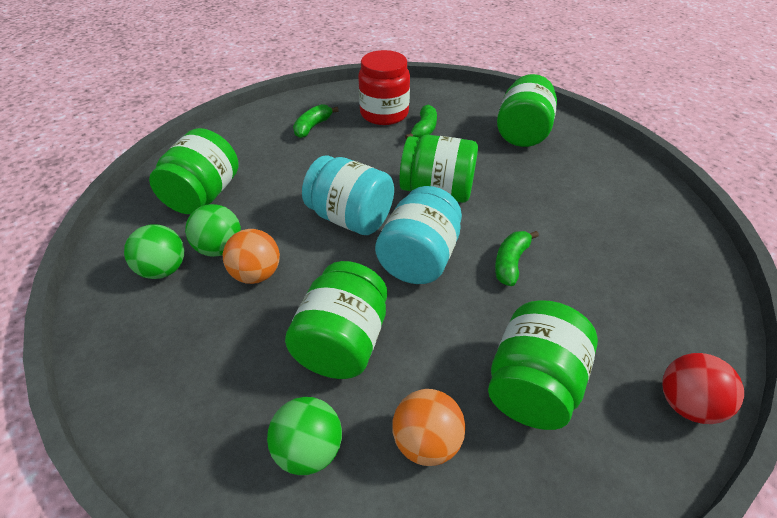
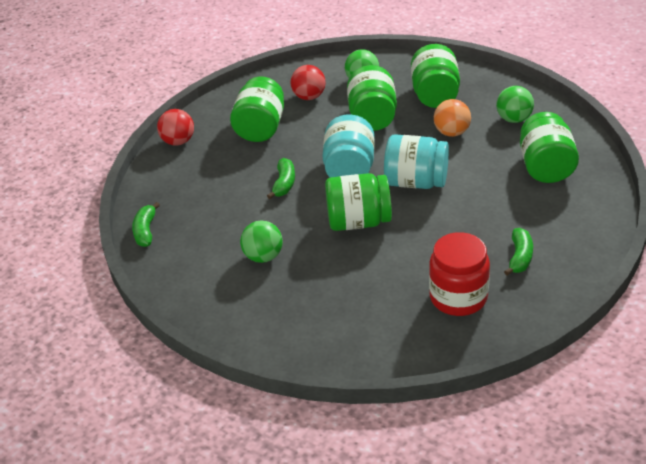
camera: 165 degrees right, 5 degrees down
green ball [185,204,241,257] -> green ball moved to [240,221,283,263]
orange ball [392,389,466,466] -> red ball [291,65,326,100]
green banana [405,105,437,139] -> green banana moved to [132,202,160,247]
green jar [497,74,557,147] -> green jar moved to [411,44,460,108]

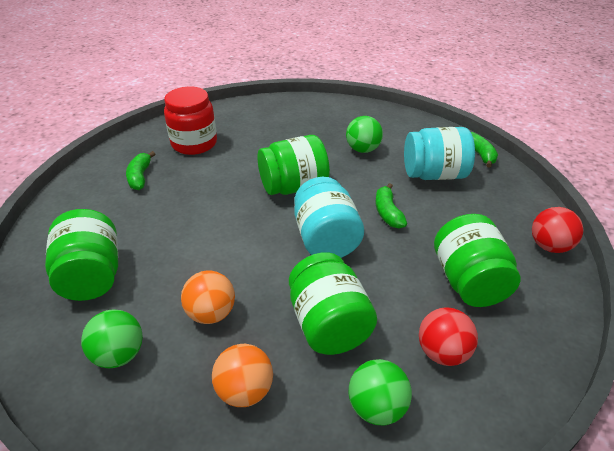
camera: 160 degrees right, 0 degrees up
turquoise jar [384,134,449,189] -> turquoise jar moved to [404,127,475,180]
green jar [411,44,460,108] -> orange ball [212,344,273,407]

